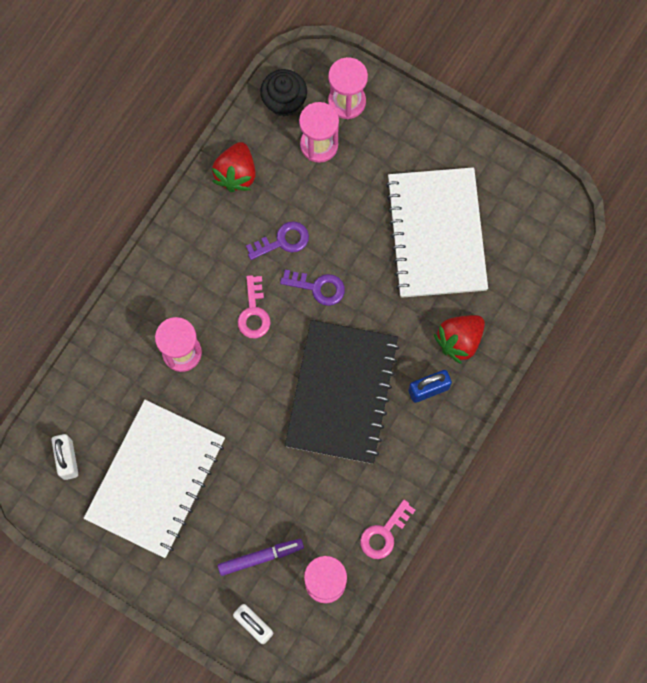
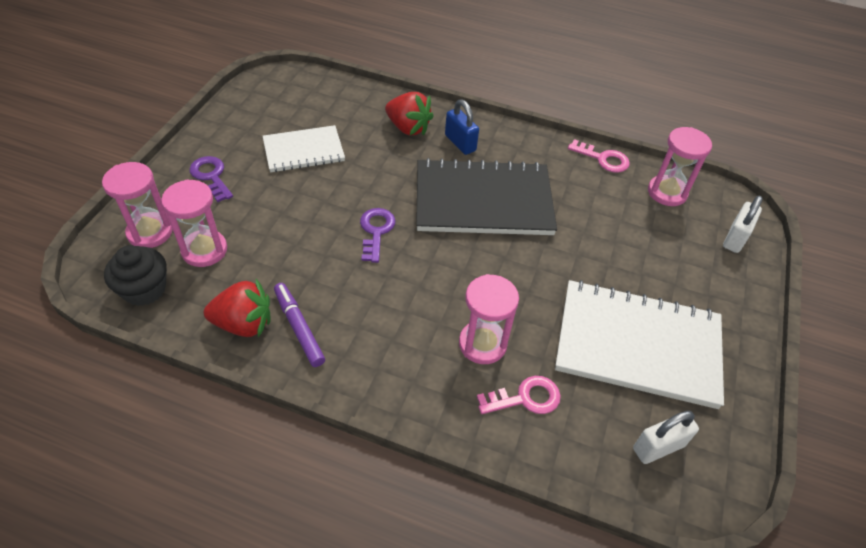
camera: 105 degrees left, 25 degrees down
purple marker [218,539,304,576] -> purple marker moved to [274,283,325,367]
pink key [238,275,271,339] -> pink key moved to [477,376,561,414]
purple key [246,221,309,260] -> purple key moved to [189,156,233,202]
white notebook [386,167,488,298] -> white notebook [263,125,345,172], size x0.58

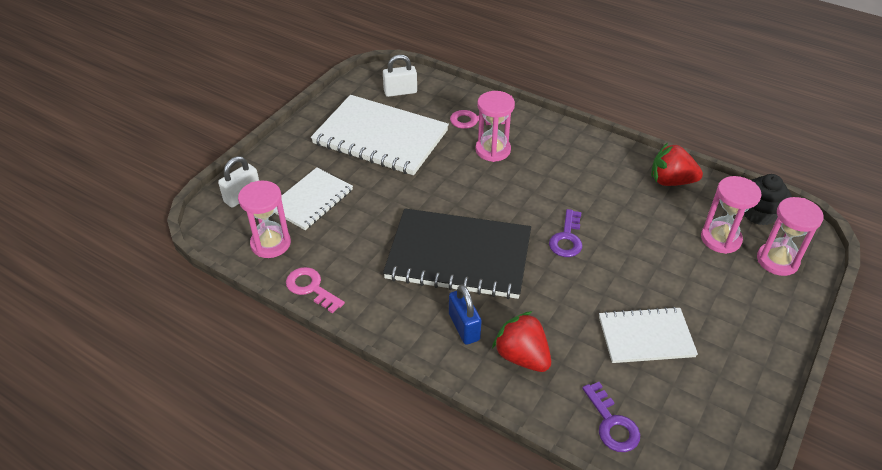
camera: 165 degrees left, 5 degrees down
purple key [189,156,233,202] -> purple key moved to [582,382,640,452]
purple marker [274,283,325,367] -> none
none -> white notebook [275,167,353,230]

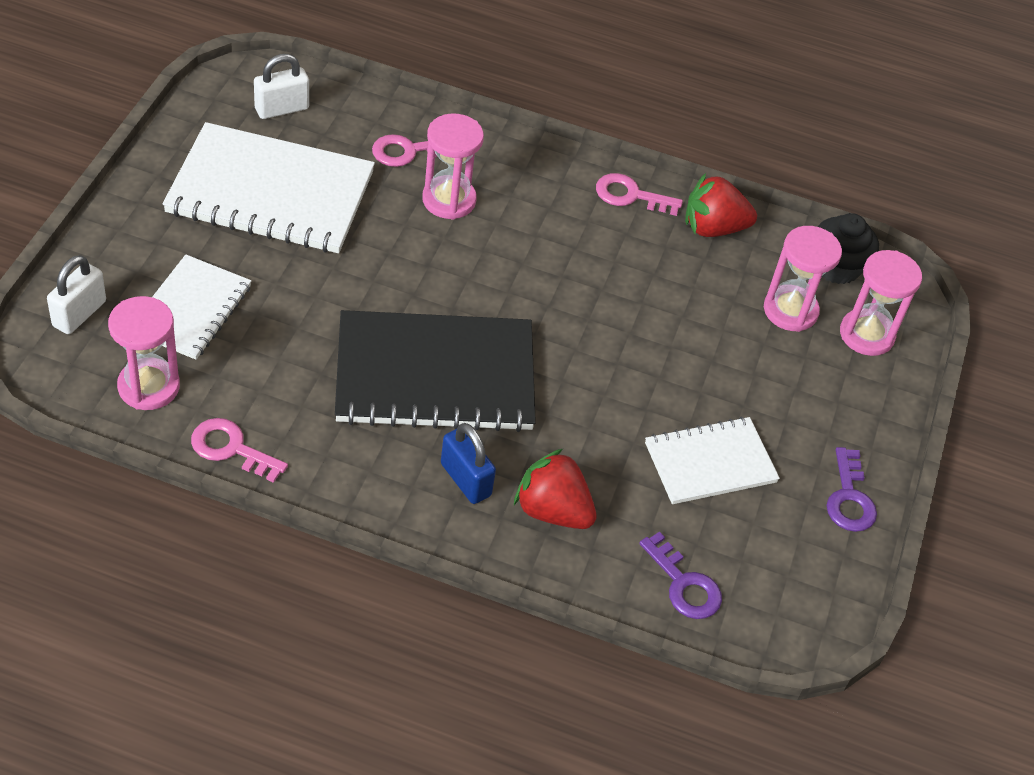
camera: 20 degrees left, 5 degrees up
purple key [549,209,582,257] -> purple key moved to [827,447,877,532]
none -> pink key [596,173,683,216]

